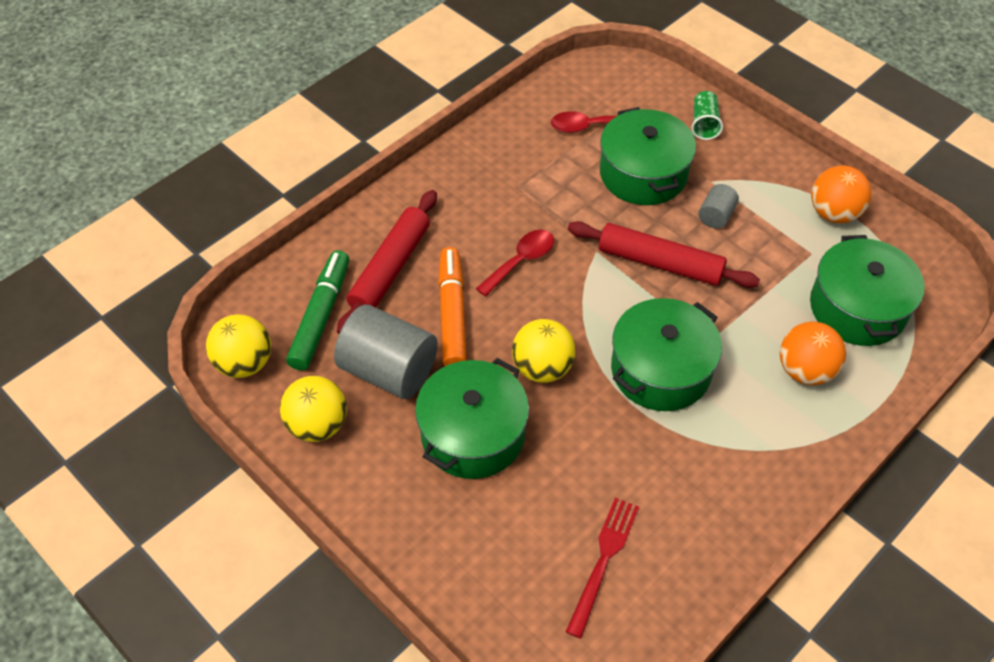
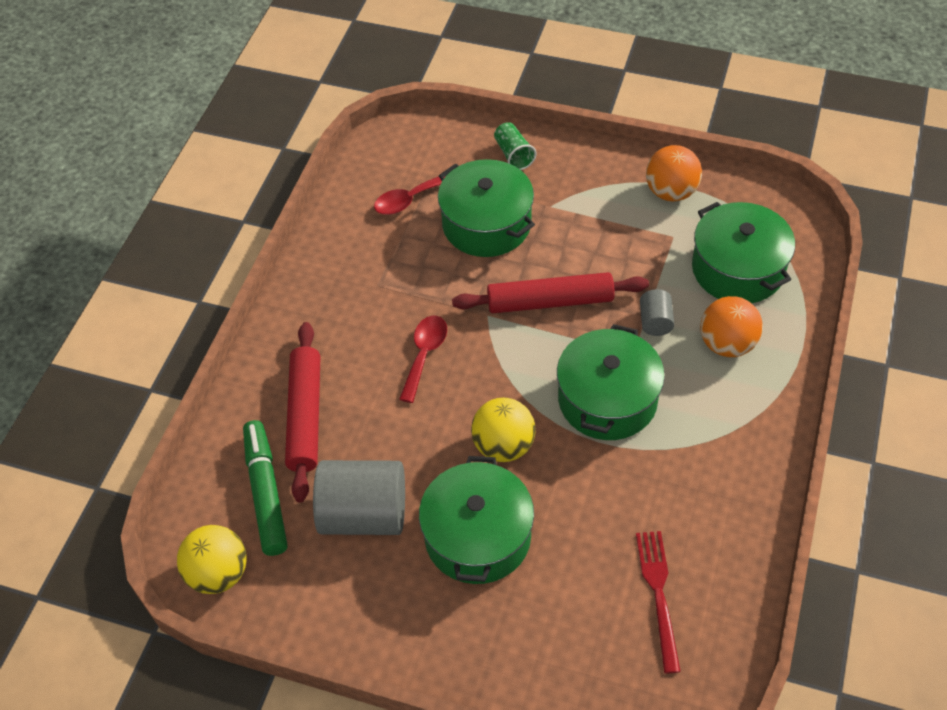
camera: 25 degrees left, 0 degrees up
yellow ball [280,376,347,442] -> none
orange marker [438,247,467,366] -> none
grey cylinder [698,184,739,229] -> grey cylinder moved to [640,289,674,336]

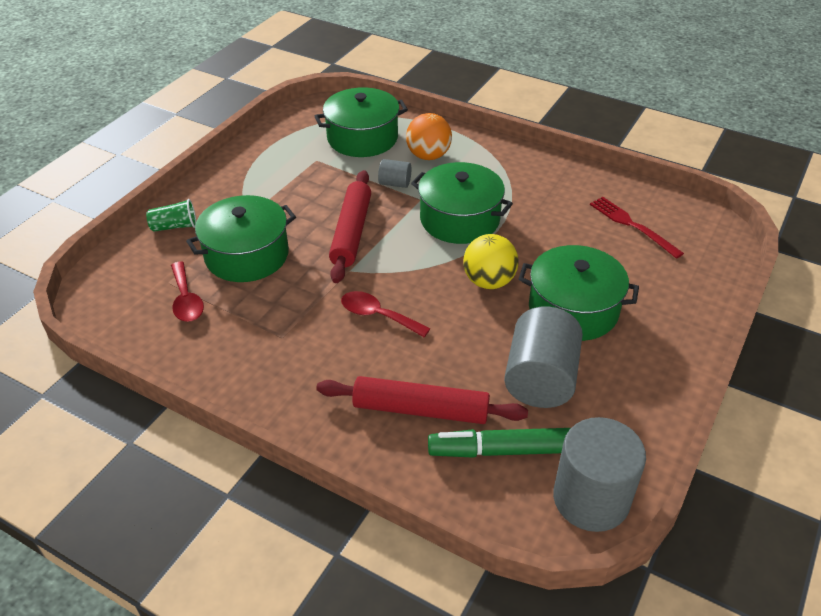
camera: 80 degrees left, 10 degrees down
yellow ball [177,525,247,594] -> grey cylinder [553,417,646,532]
red fork [636,531,681,673] -> red fork turned 45 degrees clockwise [590,197,684,259]
orange ball [646,145,702,201] -> none

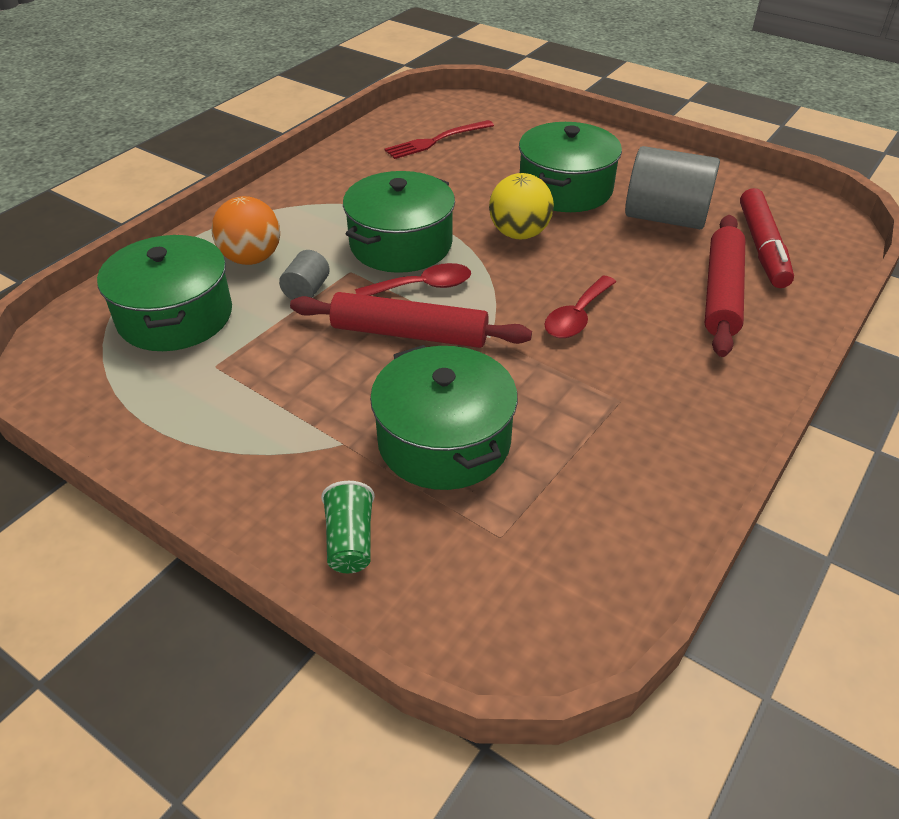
camera: 85 degrees left, 0 degrees up
red spoon [171,262,204,322] -> red spoon moved to [355,263,471,296]
green marker [428,428,571,458] -> red marker [740,188,794,288]
grey cylinder [553,417,646,532] -> none

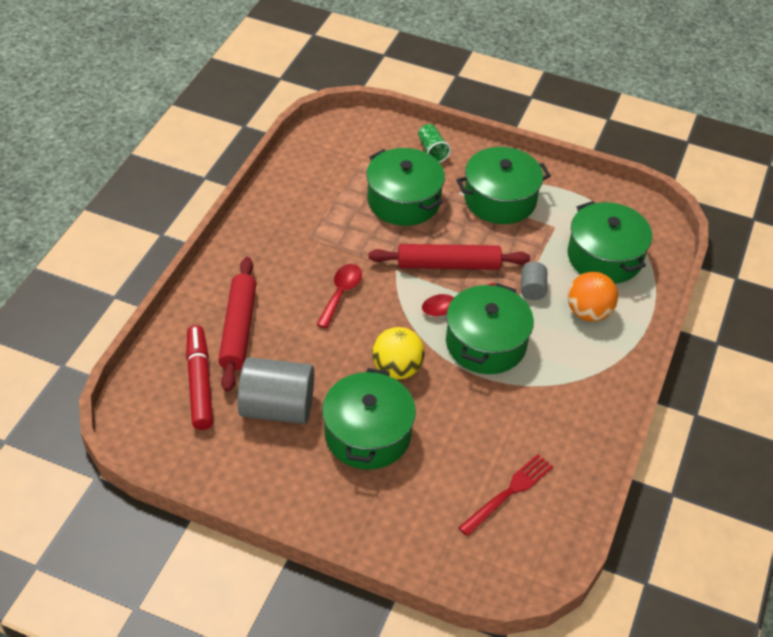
camera: 165 degrees right, 5 degrees up
none -> green pot [456,147,551,224]

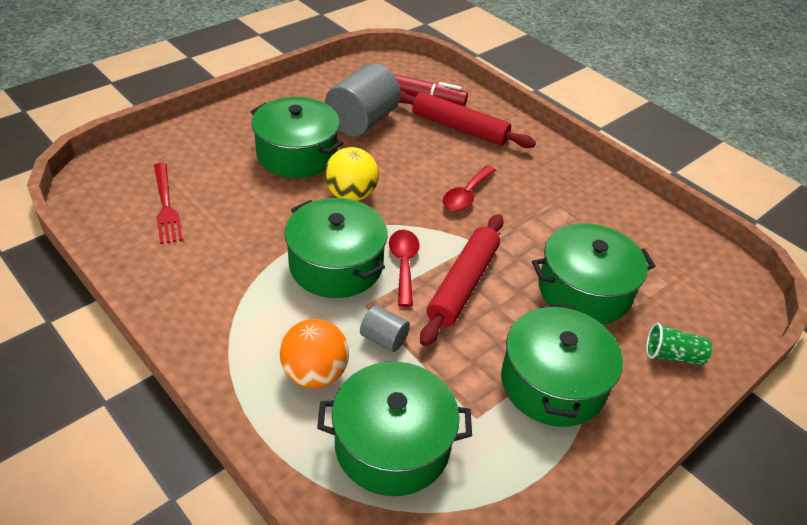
camera: 115 degrees right, 5 degrees down
red spoon [316,264,362,329] -> red spoon turned 75 degrees clockwise [443,165,496,211]

